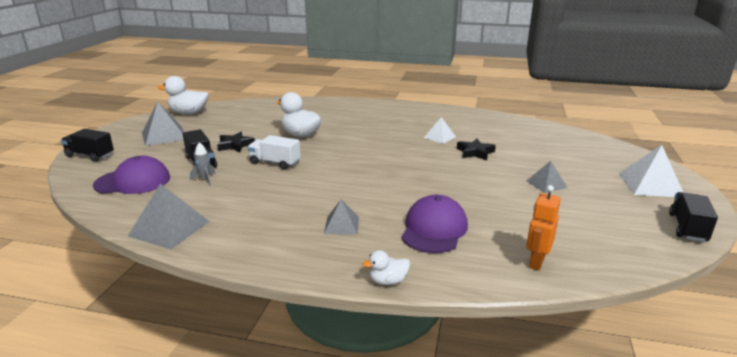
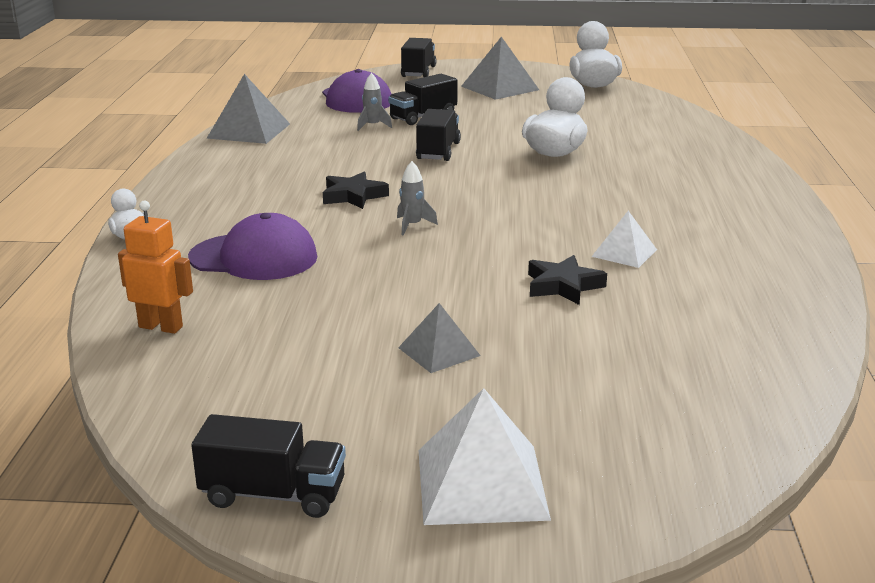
camera: 80 degrees right, 0 degrees up
black star [217,132,255,152] -> black star moved to [323,172,389,209]
white truck [248,135,301,170] -> black truck [416,109,461,161]
grey pyramid [324,199,359,235] -> none
none -> grey rocket [397,161,438,236]

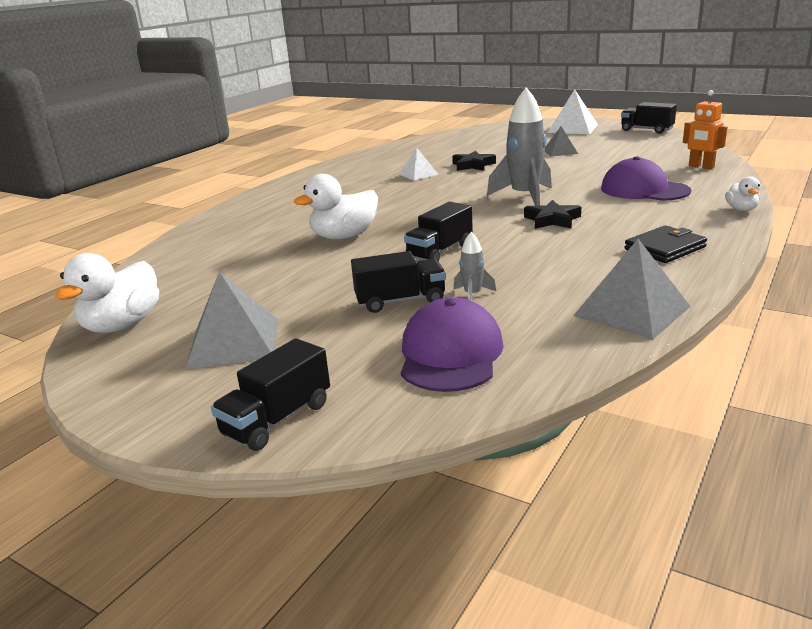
camera: 150 degrees left, 0 degrees up
grey rocket [397,161,438,236] -> grey rocket [487,87,552,206], size x2.17
none -> black wallet [624,225,707,263]

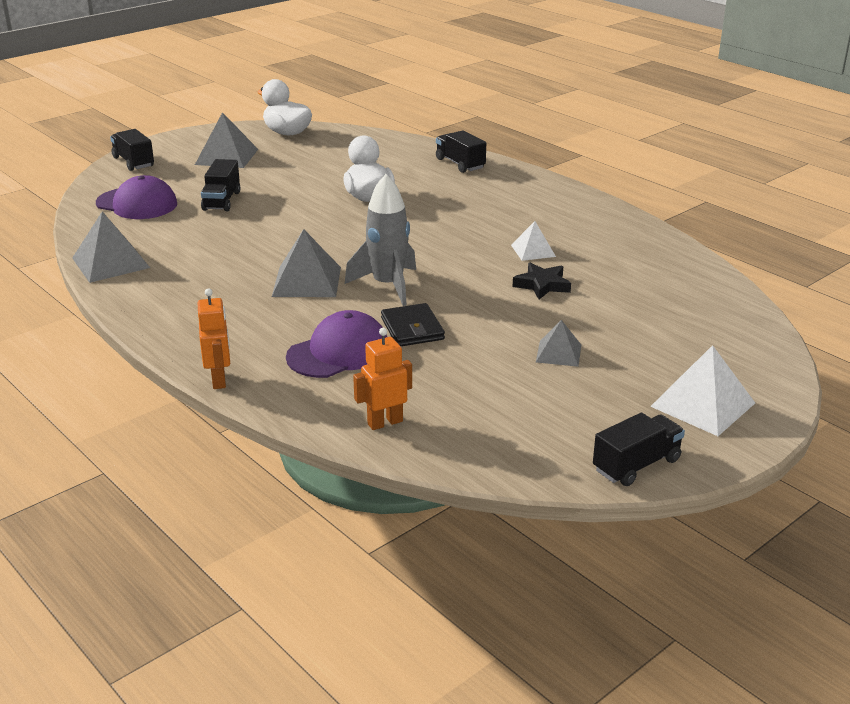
camera: 105 degrees right, 5 degrees up
black truck [404,202,473,261] -> black truck moved to [436,130,486,173]
grey rocket [453,232,496,301] -> none
black star [524,200,581,229] -> grey pyramid [272,229,341,297]
black wallet [624,225,707,263] -> black wallet moved to [381,303,445,346]
white duck [725,176,760,211] -> orange robot [198,288,230,389]

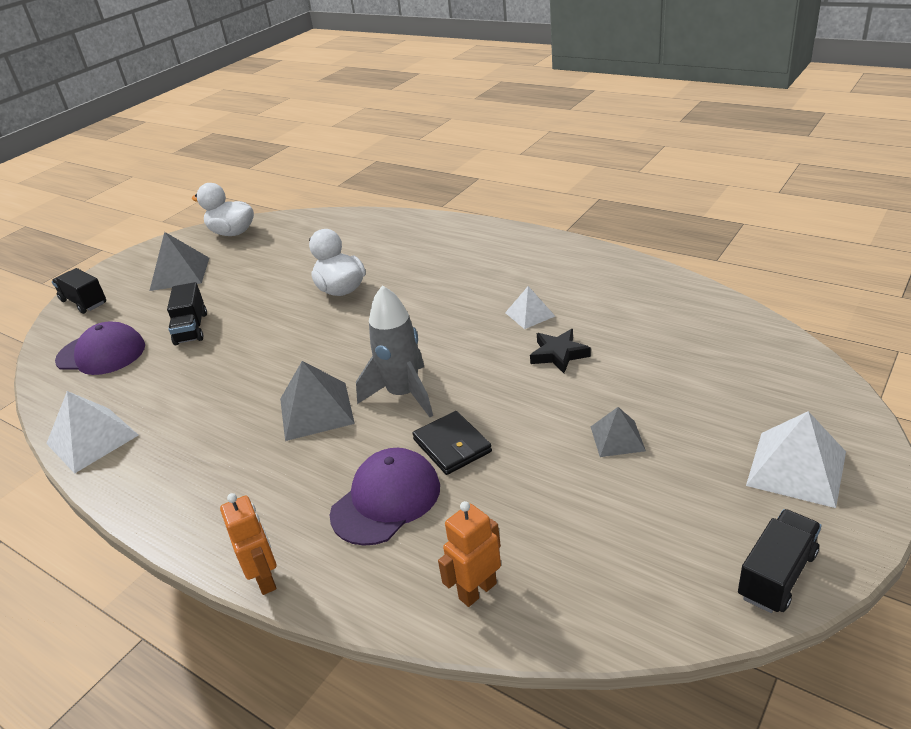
camera: 10 degrees left, 5 degrees up
grey pyramid [72,211,150,283] -> white pyramid [46,391,138,474]
black truck [436,130,486,173] -> none

